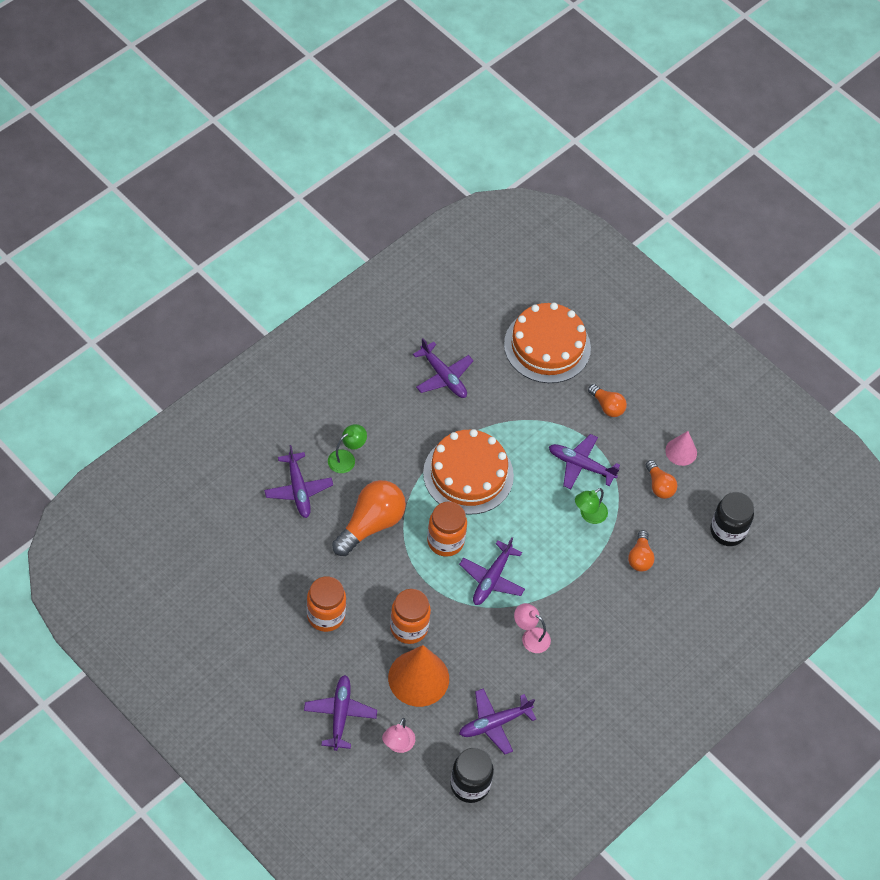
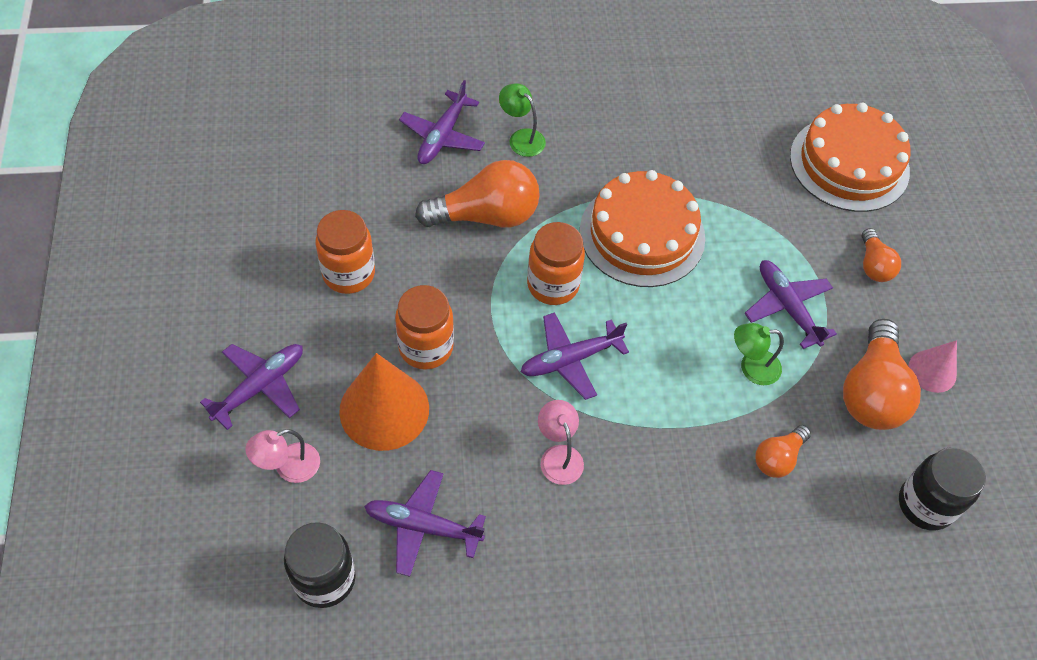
camera: 40 degrees right, 0 degrees up
green lamp [328,424,367,473] -> green lamp turned 135 degrees counterclockwise [499,84,546,157]
purple plane [413,338,474,398] -> none
orange light bulb [646,460,677,499] -> orange light bulb [843,319,921,430], size x1.86

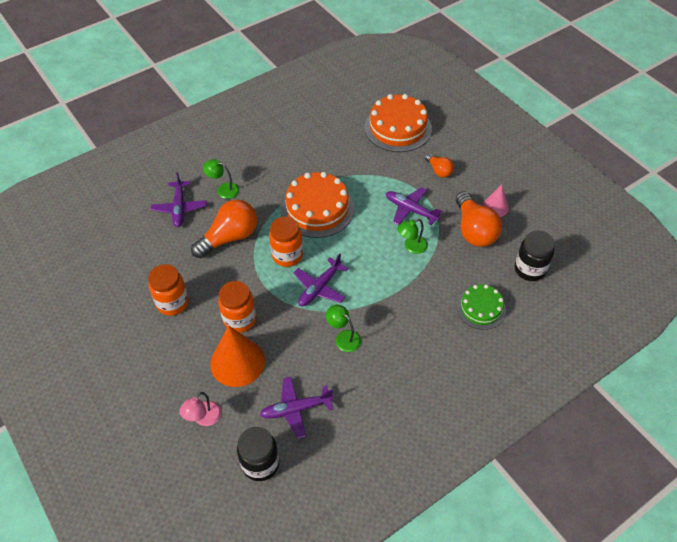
camera: 25 degrees left, 5 degrees down
purple plane [200,344,303,430] -> none
pink lamp [538,400,584,485] -> green lamp [326,305,361,352]
orange light bulb [755,425,811,478] -> none
none -> green cake [457,284,506,330]

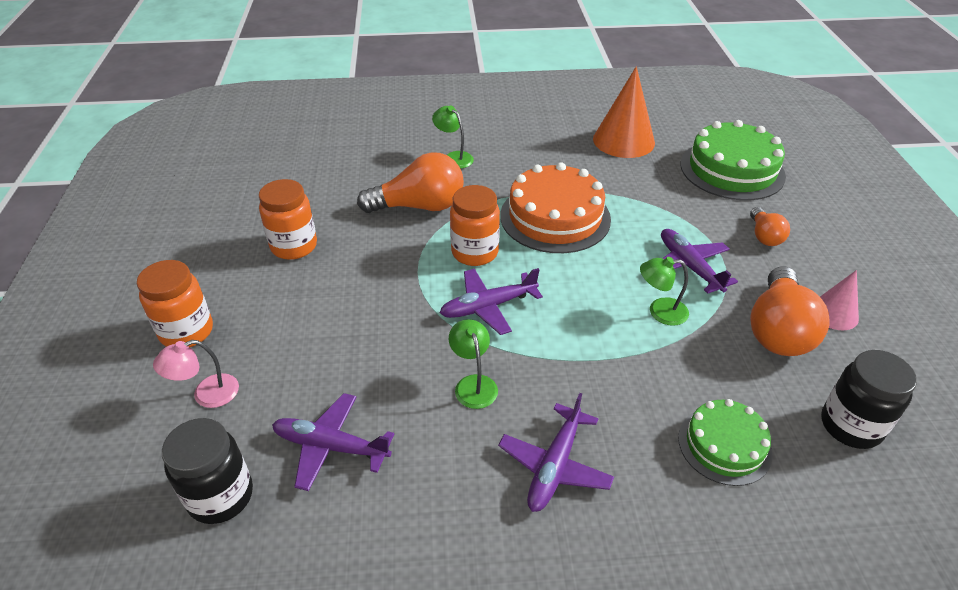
camera: 30 degrees right, 10 degrees down
purple plane [151,172,206,227] -> purple plane moved to [498,393,614,512]
orange cone [210,326,265,387] -> orange cone moved to [593,66,655,158]
orange jar [218,281,256,333] -> orange jar moved to [137,260,213,347]
orange cake [364,94,432,152] -> green cake [681,120,786,200]

